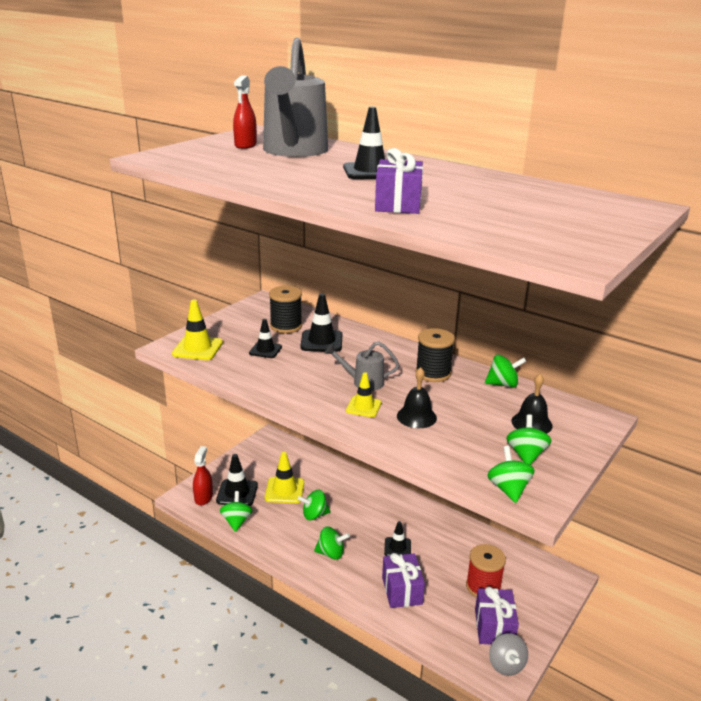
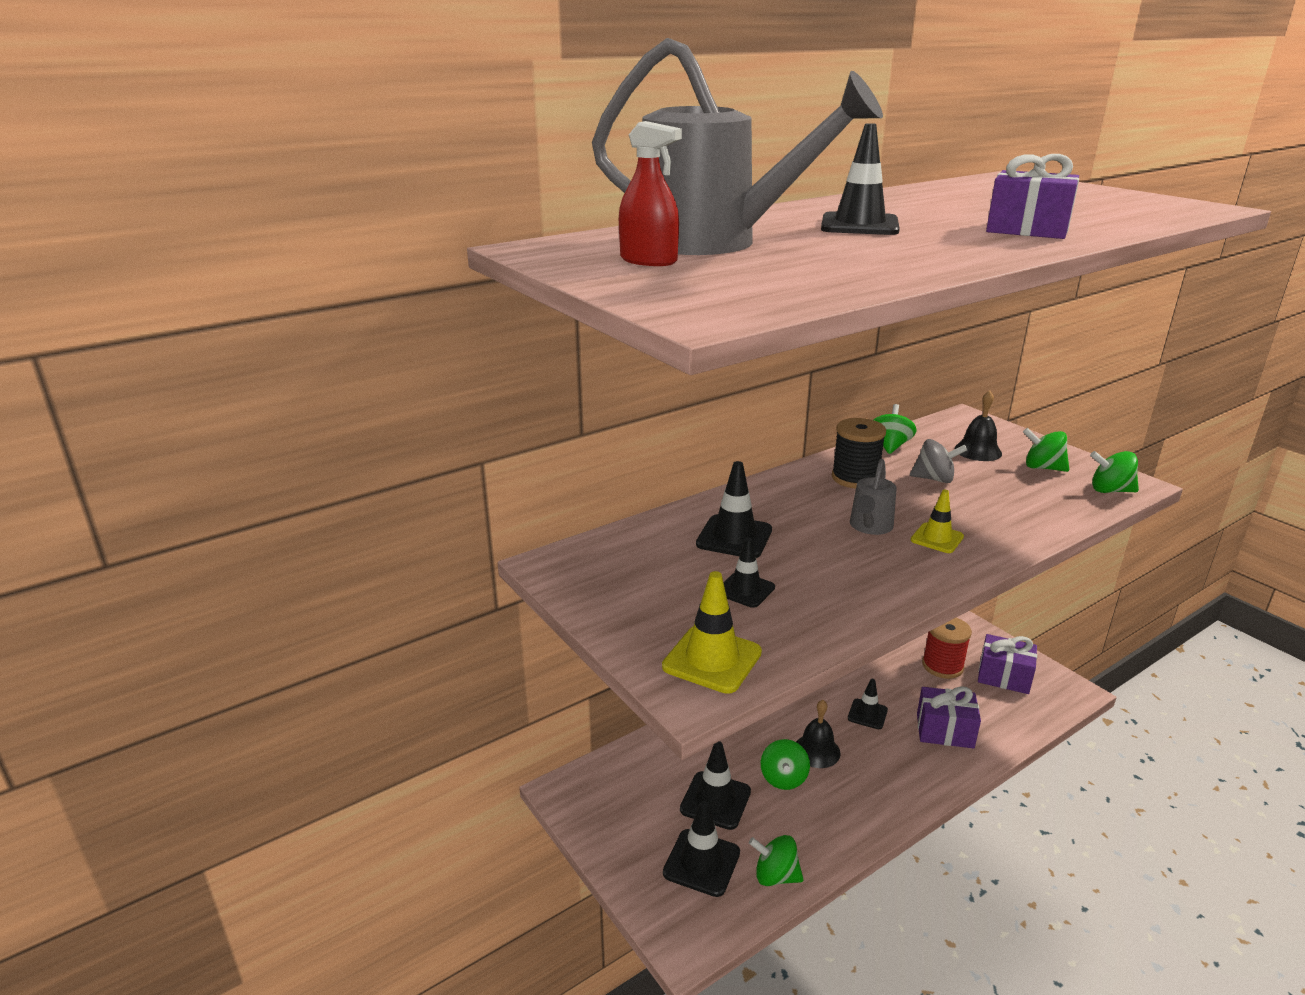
camera: 70 degrees left, 0 degrees up
red spray bottle [193,446,213,505] -> none
yellow traffic cone [265,452,304,503] -> black traffic cone [680,741,751,830]
black spool [269,286,302,334] -> none
green spinning top [314,527,350,560] -> none
black bell [397,367,437,428] -> black bell moved to [796,700,841,768]
grey spinning top [489,633,528,676] -> grey spinning top moved to [910,439,967,483]

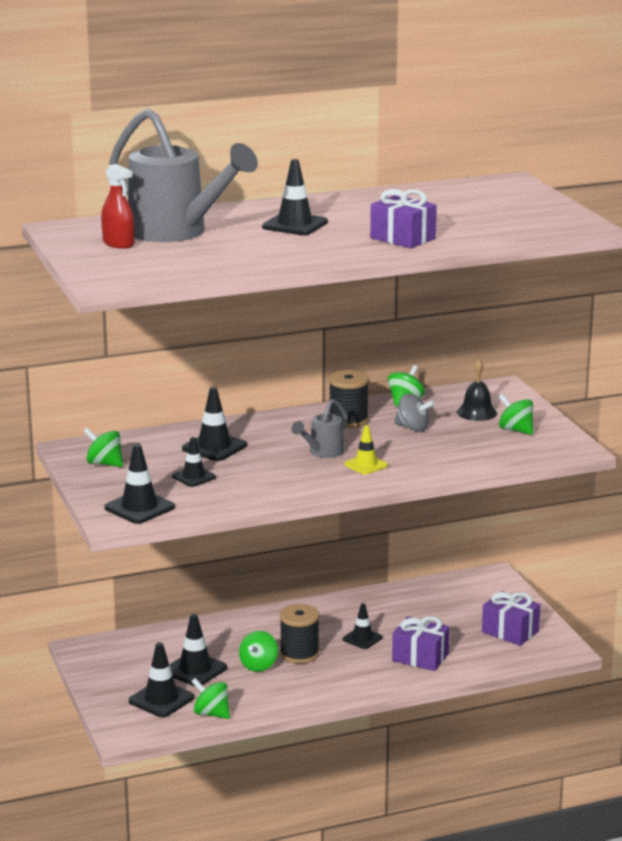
camera: 15 degrees right, 5 degrees down
yellow traffic cone [662,571,762,694] -> black traffic cone [104,444,175,524]
black bell [796,700,841,768] -> black spool [280,604,319,664]
red spool [922,618,972,679] -> none
green spinning top [1090,451,1139,493] -> green spinning top moved to [84,428,123,467]

